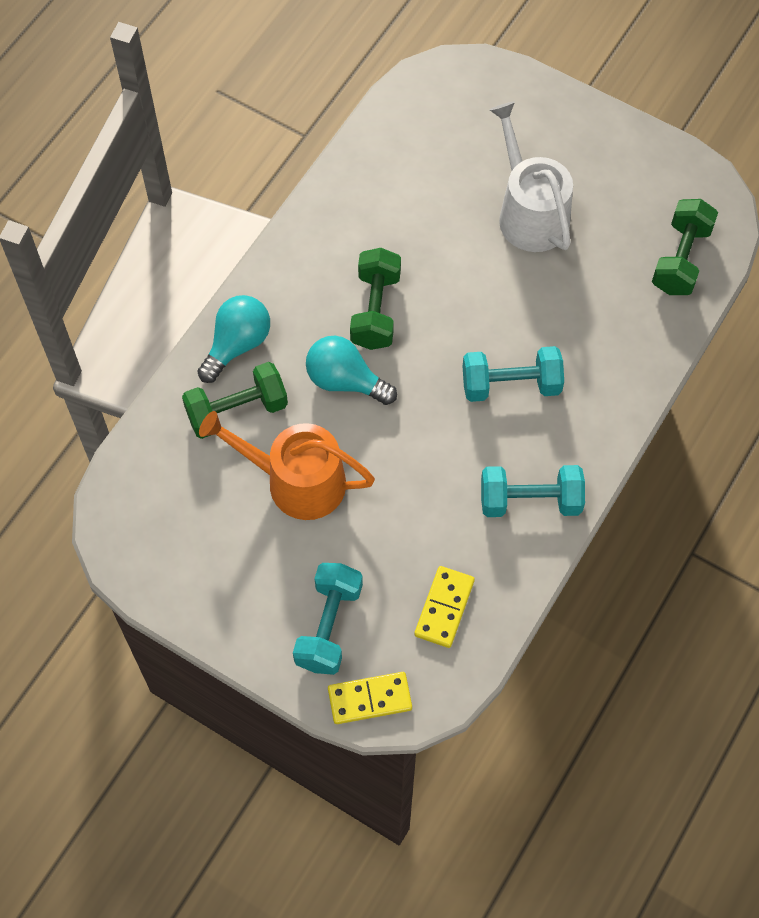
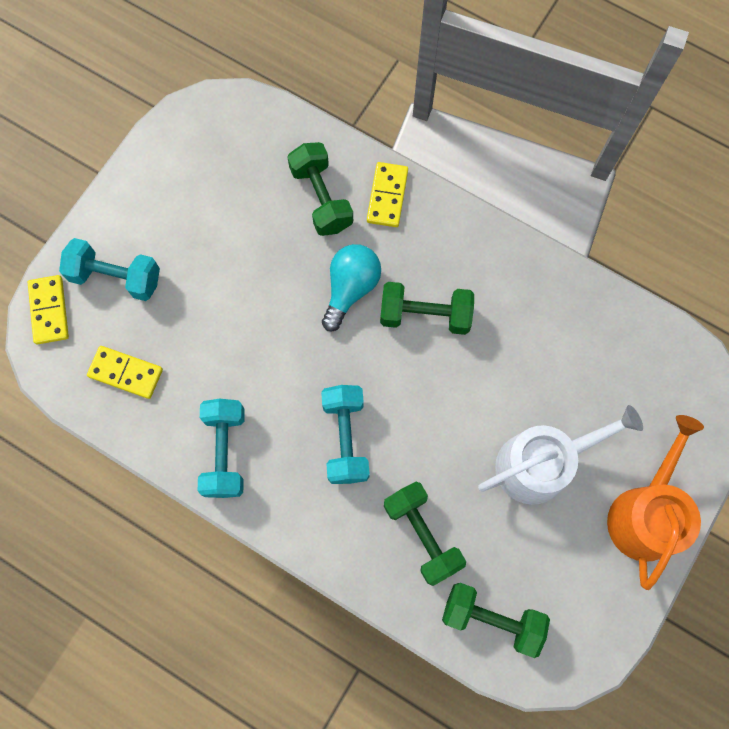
camera: 90 degrees right, 10 degrees up
turquoise light bulb [197,295,270,383] -> yellow domino [367,162,408,227]
orange watering can [199,411,375,520] -> orange watering can moved to [607,415,704,590]
none -> green dumbbell [384,482,466,586]

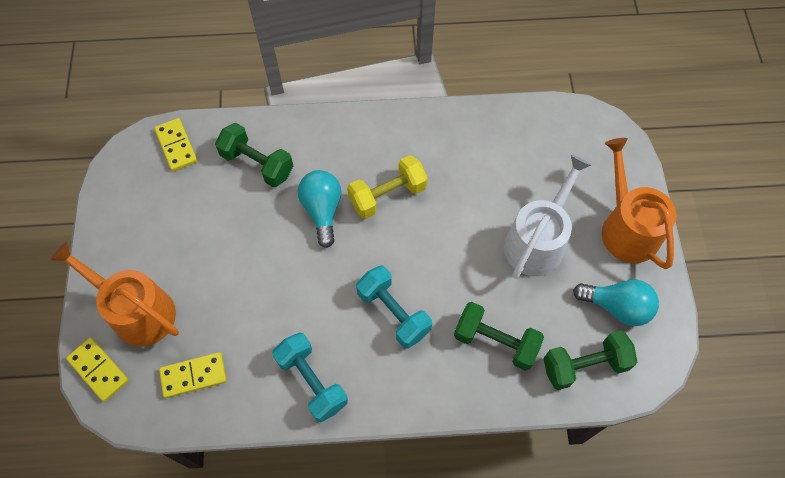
camera: 35 degrees left, 10 degrees down
turquoise dumbbell [59,238,160,301] -> orange watering can [50,242,179,347]
yellow domino [367,162,408,227] -> yellow domino moved to [154,118,197,171]
green dumbbell [380,282,474,335] -> yellow dumbbell [347,155,428,219]
none -> turquoise light bulb [573,279,659,326]

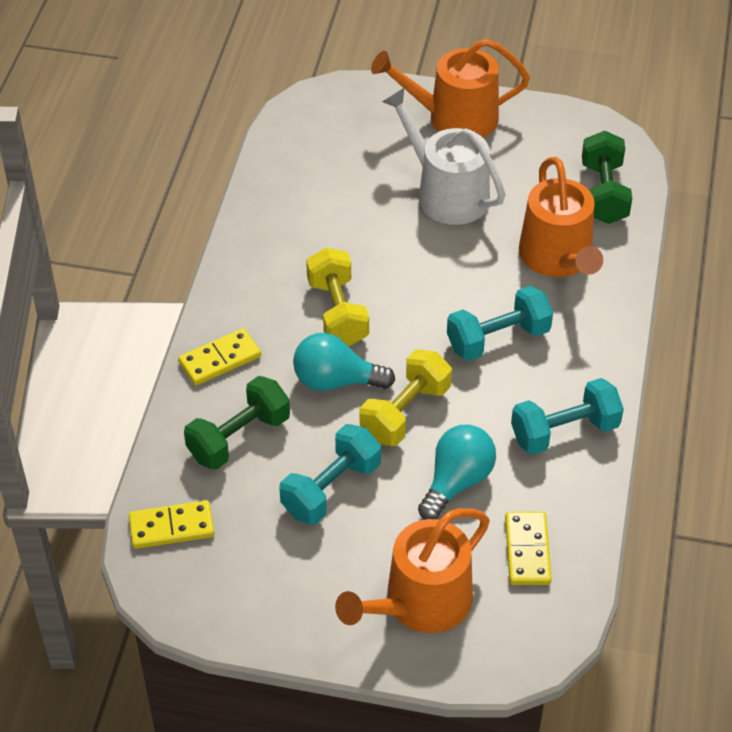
camera: 75 degrees left, 15 degrees down
yellow domino [66,338,129,402] -> yellow domino moved to [178,328,261,385]
green dumbbell [454,302,544,371] -> orange watering can [519,157,603,277]
turquoise light bulb [573,279,659,326] -> turquoise light bulb moved to [418,425,496,520]
none -> turquoise dumbbell [279,424,381,524]
none -> yellow dumbbell [360,349,452,446]

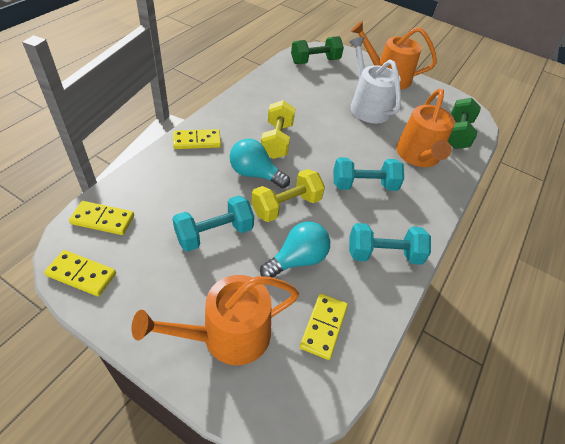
camera: 15 degrees right, 0 degrees up
green dumbbell [184,376,290,470] -> green dumbbell moved to [291,36,344,64]
none -> yellow domino [44,250,116,296]

